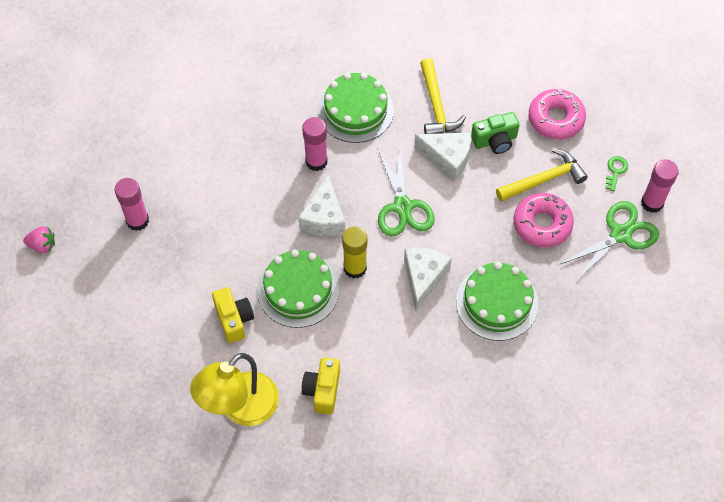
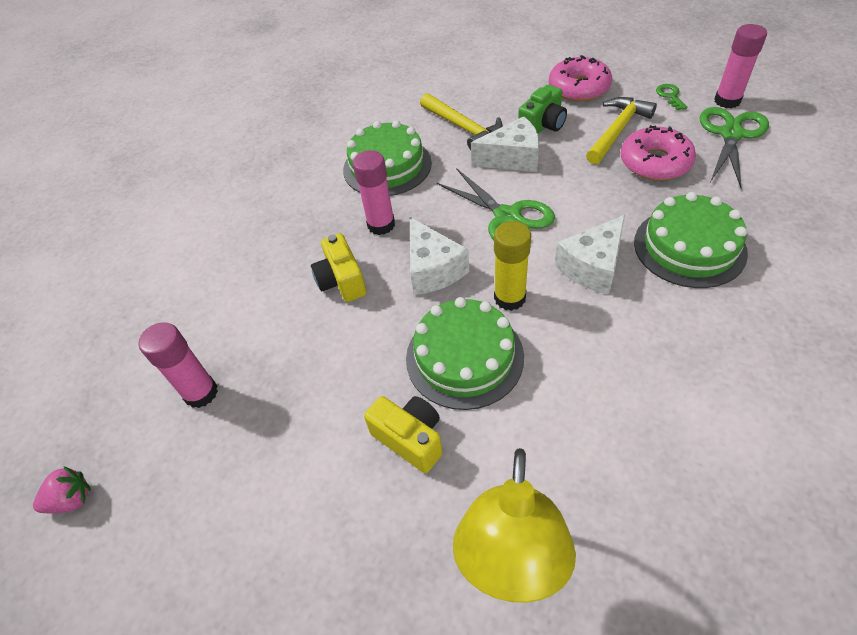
camera: 25 degrees left, 10 degrees down
yellow camera [302,357,340,414] -> yellow camera moved to [311,233,367,302]
white cheese [404,247,452,311] -> white cheese turned 120 degrees counterclockwise [555,215,625,295]

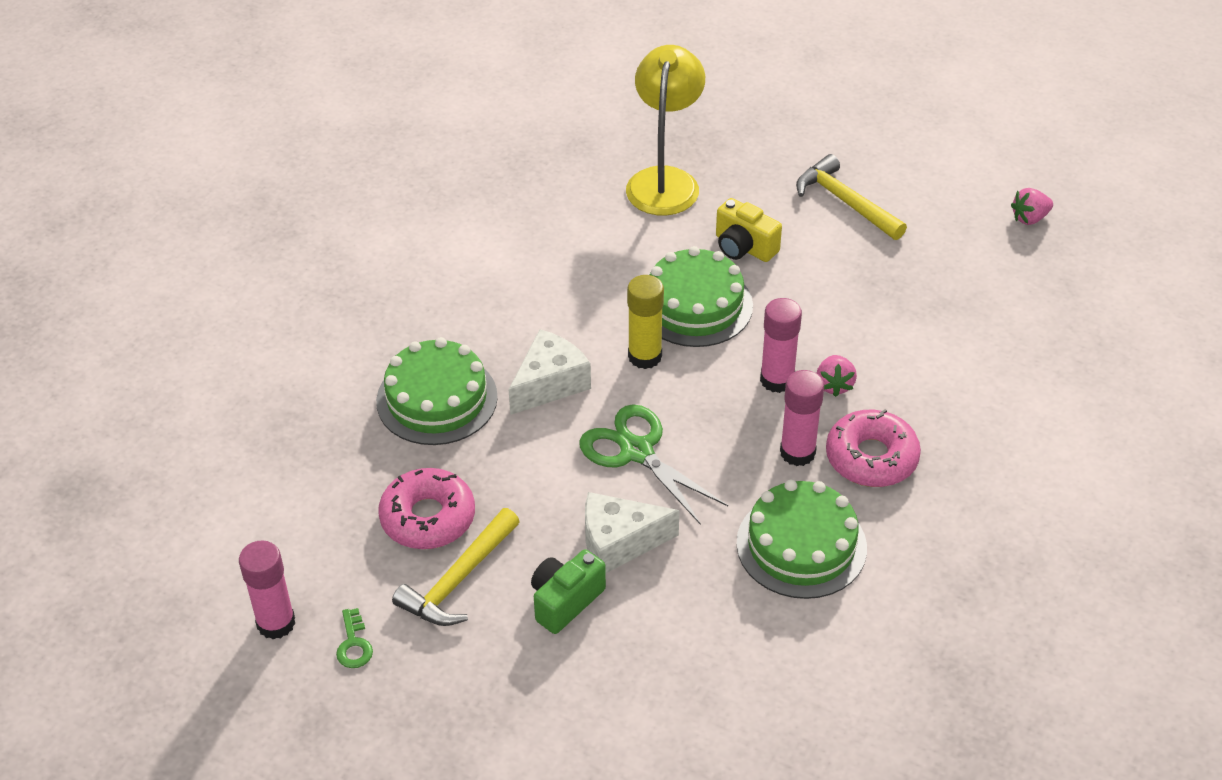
camera: 175 degrees right, 5 degrees down
pink glue stick [138,322,218,408] -> pink glue stick moved to [760,298,802,393]
yellow camera [311,233,367,302] -> pink strawberry [817,355,857,397]
white cheese [410,217,469,295] -> none
yellow hammer [420,93,503,150] -> yellow hammer moved to [796,154,907,240]
pink donut [549,55,612,101] -> pink donut moved to [826,409,921,487]
green scissors [699,107,769,188] -> none

